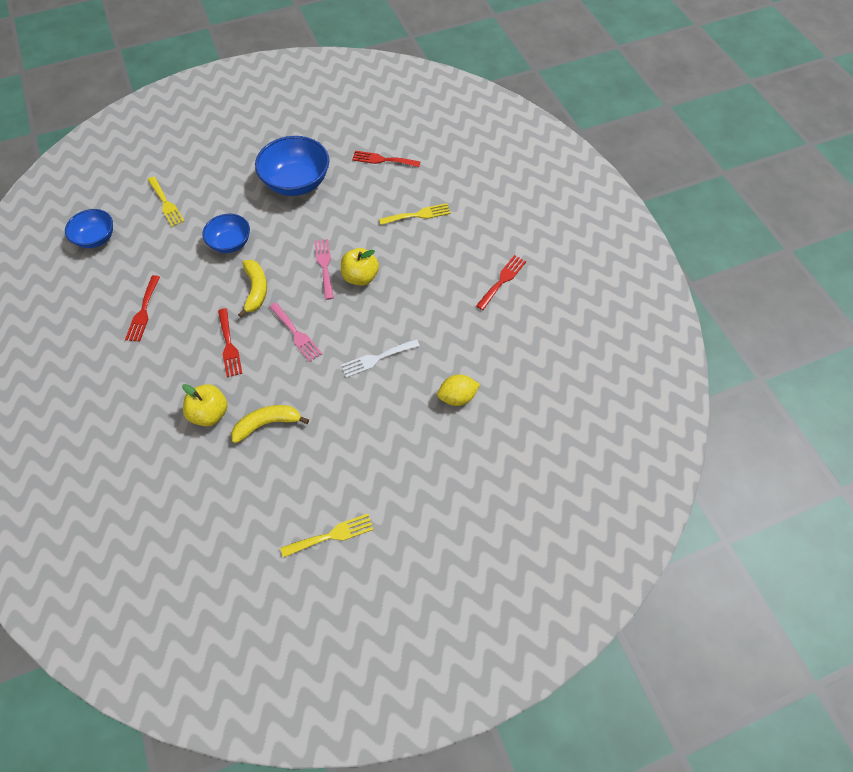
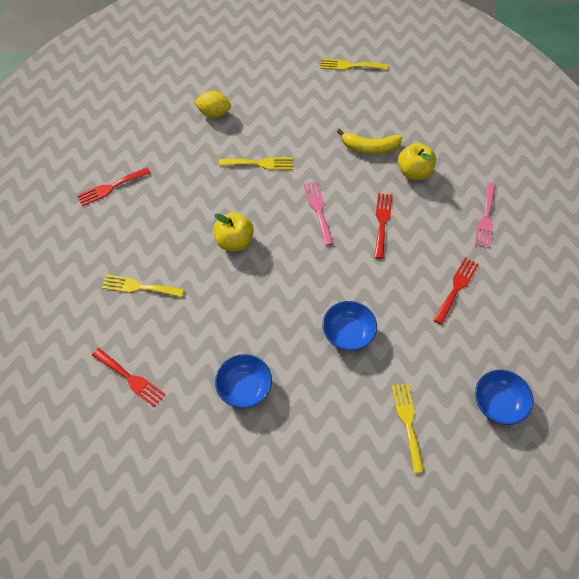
camera: 155 degrees left, 0 degrees up
yellow banana [238,260,267,318] -> none
blue bowl [255,136,329,196] -> blue bowl [215,354,272,408], size x0.61
pink fork [314,239,334,300] -> pink fork moved to [475,183,496,248]
white fork [341,339,420,378] -> yellow fork [219,158,293,170]

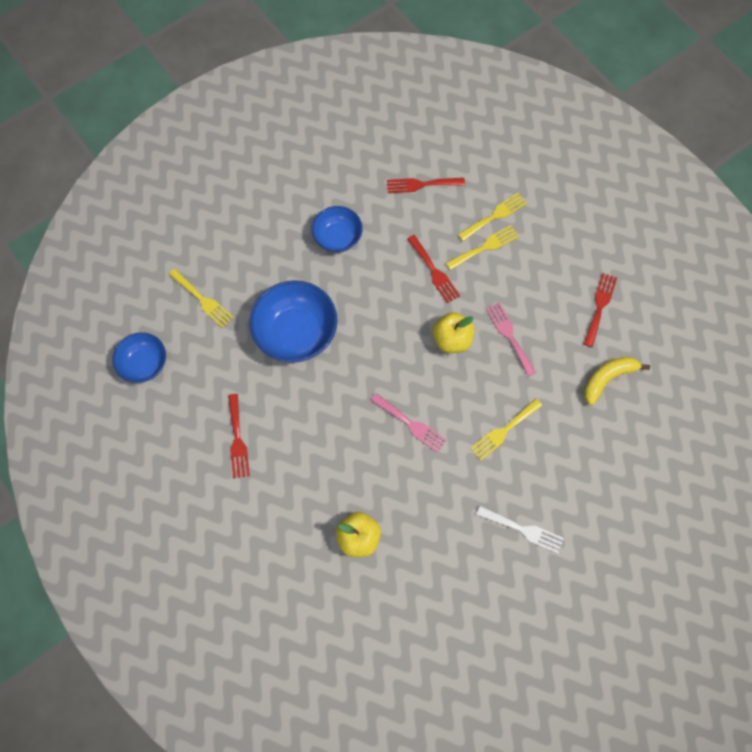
camera: 140 degrees right, 10 degrees up
yellow lemon [194,91,231,118] -> none
yellow fork [320,59,388,70] -> yellow fork moved to [458,193,527,241]
blue bowl [322,301,377,351] -> blue bowl [249,280,338,363], size x1.64
yellow banana [337,129,402,154] -> yellow banana moved to [584,357,650,405]
red fork [374,193,392,259] -> red fork moved to [407,235,460,304]
pink fork [475,183,496,248] -> pink fork moved to [486,302,536,377]
none -> white fork [476,506,564,554]

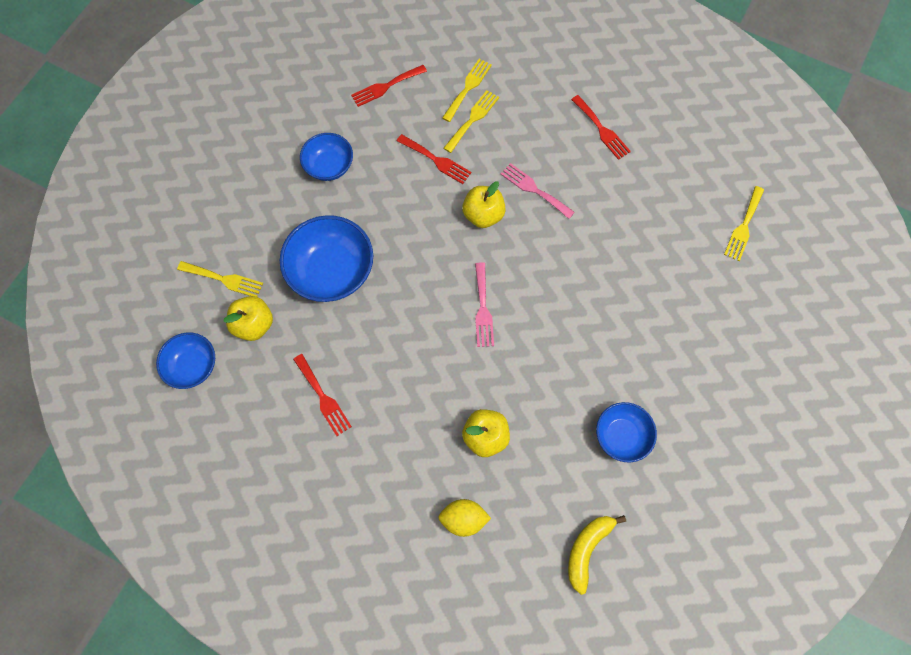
camera: 25 degrees left, 0 degrees up
pink fork [370,393,446,453] -> pink fork turned 75 degrees clockwise [475,262,494,347]
yellow fork [470,399,542,461] -> yellow fork moved to [724,186,764,261]
white fork [476,506,564,554] -> none
red fork [584,273,617,347] -> red fork turned 150 degrees clockwise [571,95,631,160]
yellow banana [584,357,650,405] -> yellow banana moved to [568,515,626,595]
none -> yellow apple [223,296,273,341]
none -> yellow lemon [438,499,491,537]
none -> blue bowl [596,402,657,463]

